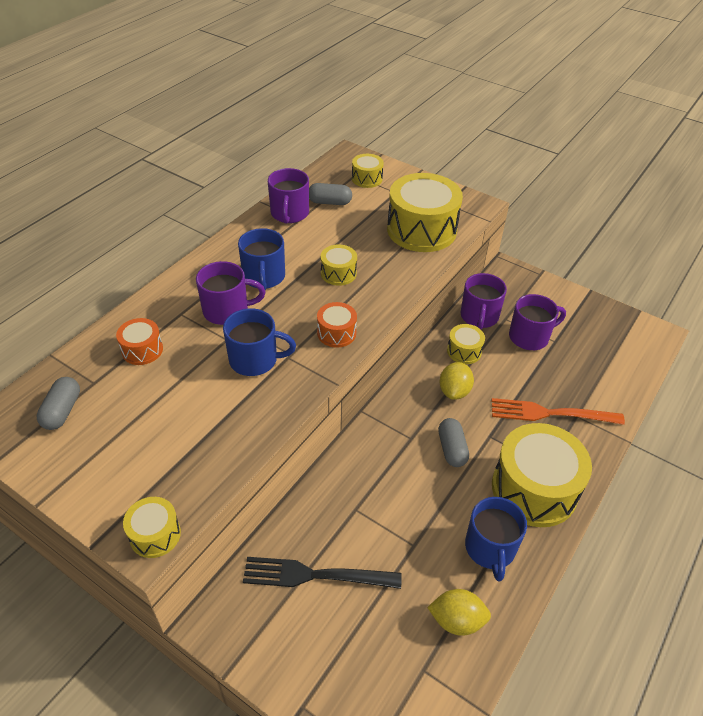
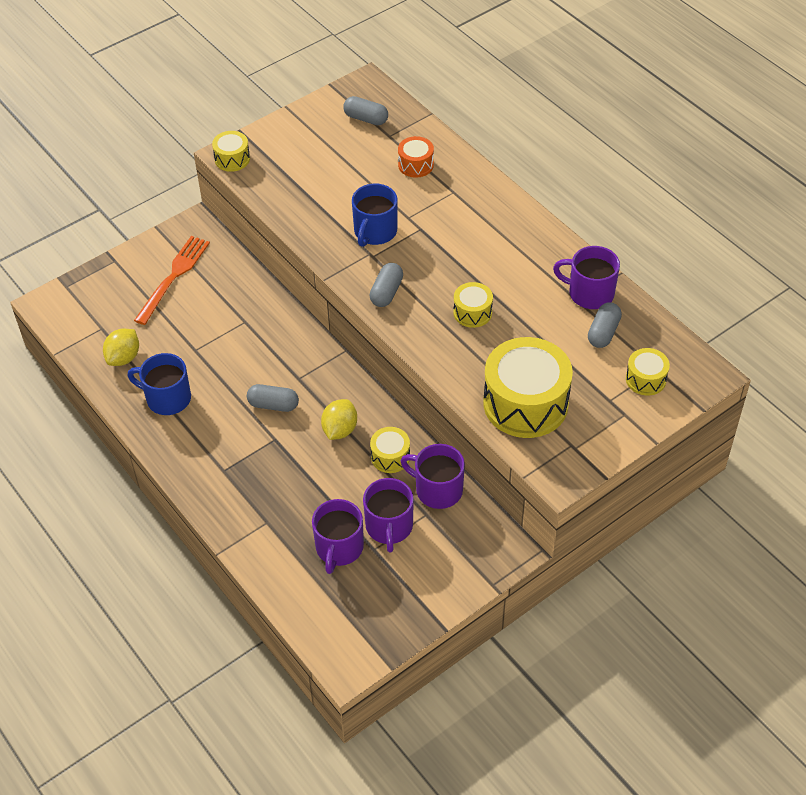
camera: 110 degrees right, 5 degrees up
purple mug [196,261,265,325] -> purple mug moved to [312,499,364,574]
blue mug [238,228,285,290] -> none
black fork [243,557,402,589] -> none
orange drum [317,302,357,348] -> grey capsule [370,263,403,307]
yellow lemon [440,362,474,400] -> yellow lemon turned 75 degrees clockwise [321,399,357,440]
orange fork [492,398,625,425] -> orange fork moved to [134,236,210,325]
yellow drum [492,423,592,527] -> none

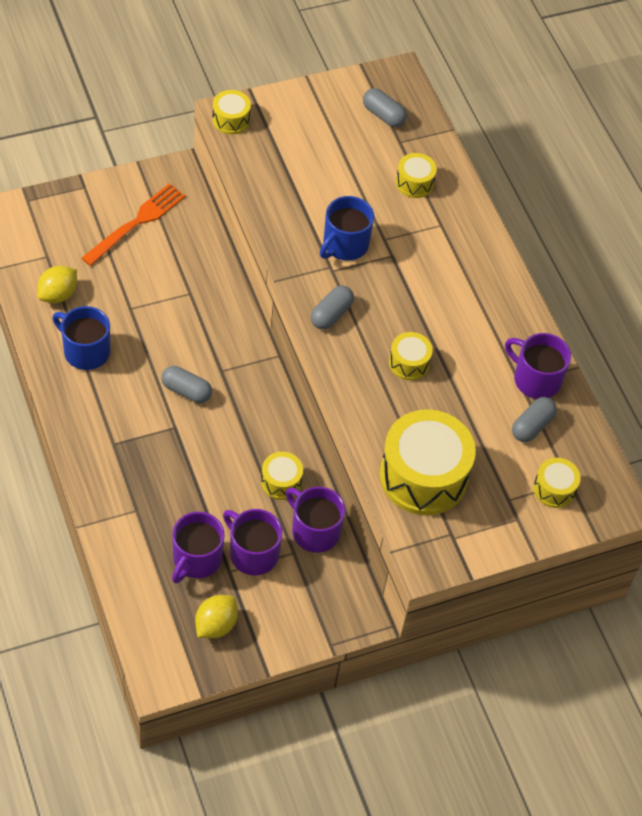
camera: 10 degrees right, 5 degrees up
yellow lemon [321,399,357,440] -> yellow lemon moved to [195,595,238,638]
purple mug [363,478,414,552] -> purple mug turned 120 degrees clockwise [223,509,282,575]
orange drum [398,136,434,178] -> yellow drum [396,153,437,198]

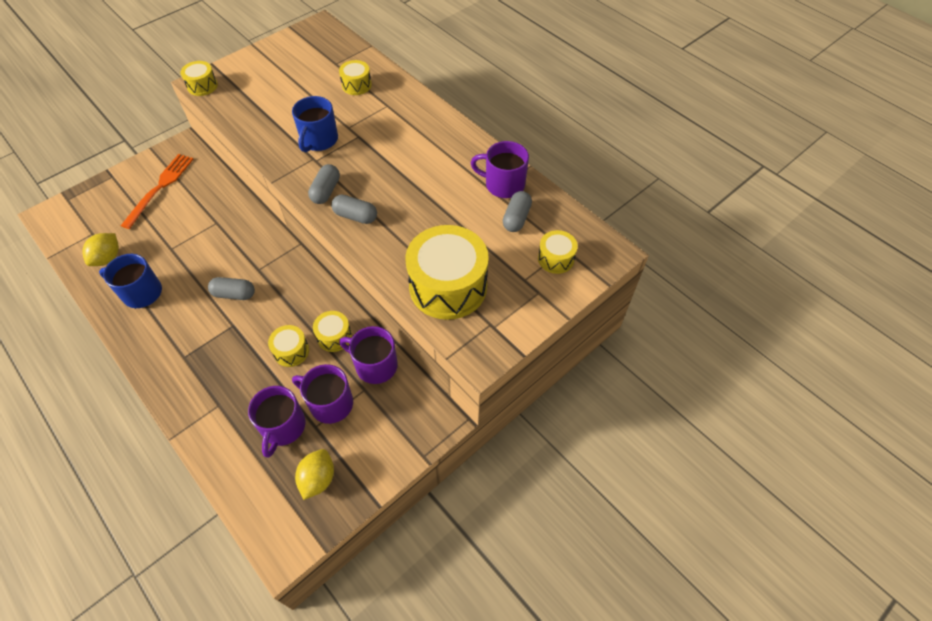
camera: 15 degrees left, 0 degrees up
grey capsule [363,88,407,127] -> grey capsule moved to [331,195,377,224]
yellow drum [389,332,433,380] -> yellow drum moved to [268,325,309,367]

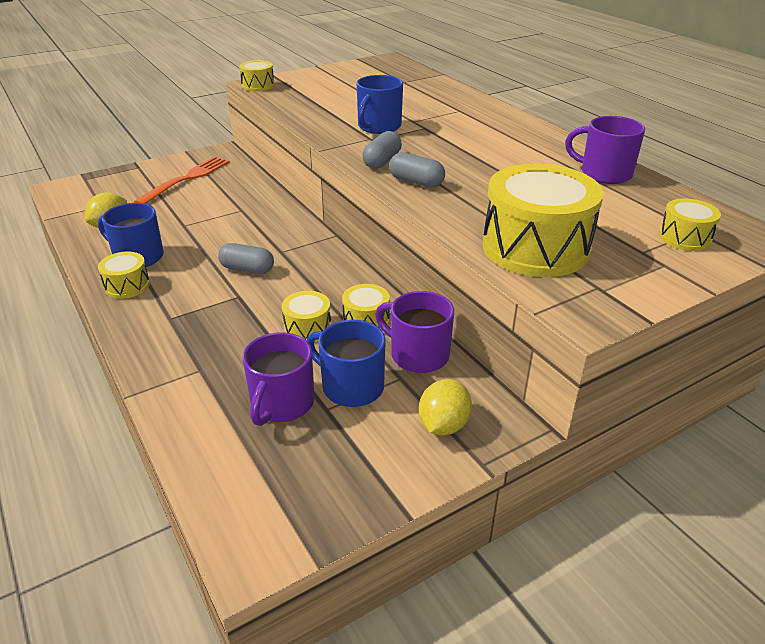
camera: 10 degrees right, 20 degrees down
purple mug [292,364,353,424] -> blue mug [307,320,386,407]
yellow lemon [295,449,334,500] -> yellow lemon moved to [419,379,472,435]
yellow drum [339,60,372,95] -> yellow drum moved to [98,252,150,299]
grey capsule [503,191,532,232] -> none

